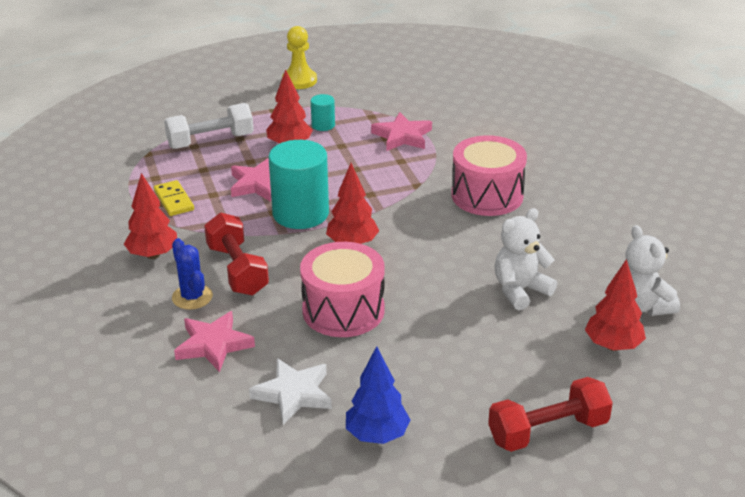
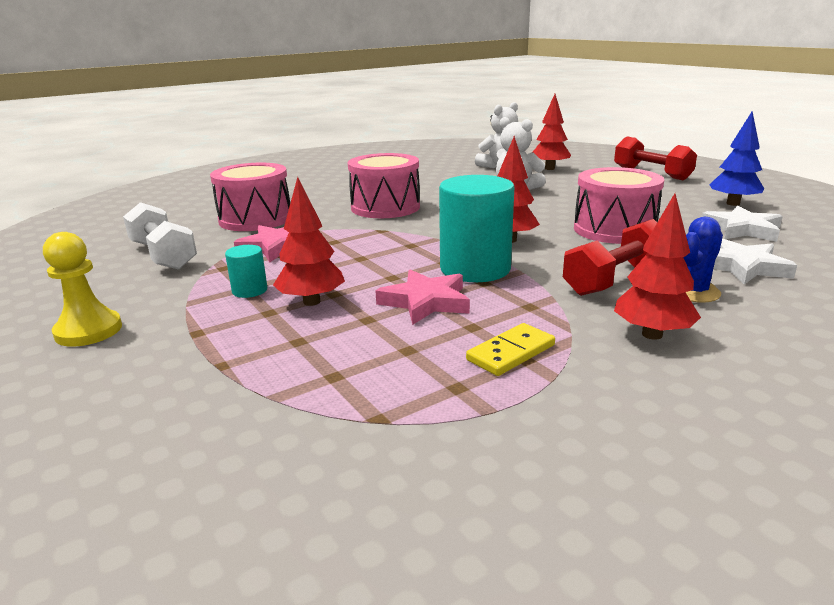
camera: 105 degrees left, 10 degrees down
white dumbbell [164,103,254,149] -> white dumbbell moved to [123,202,197,270]
pink star [174,311,255,372] -> white star [713,238,797,284]
none -> pink drum [210,163,290,231]

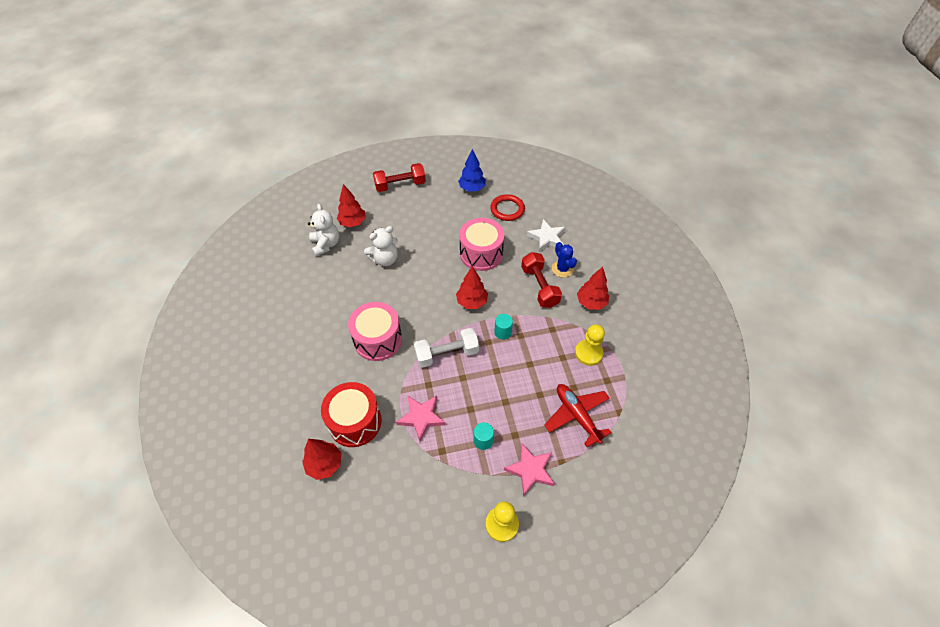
camera: 70 degrees left, 30 degrees up
white dumbbell [123,202,197,270] -> white dumbbell moved to [414,328,479,368]
pink drum [210,163,290,231] -> red drum [321,382,382,447]
red tree [273,177,345,306] -> red tree moved to [302,439,341,480]
pink star [376,270,470,325] -> pink star moved to [504,444,555,495]
turquoise cylinder [439,175,514,282] -> turquoise cylinder [494,314,513,340], size x0.47
yellow domino [466,323,555,376] -> yellow pawn [575,324,605,366]
white star [702,206,783,242] -> red ring [490,194,525,221]
none -> red plane [544,384,612,447]

